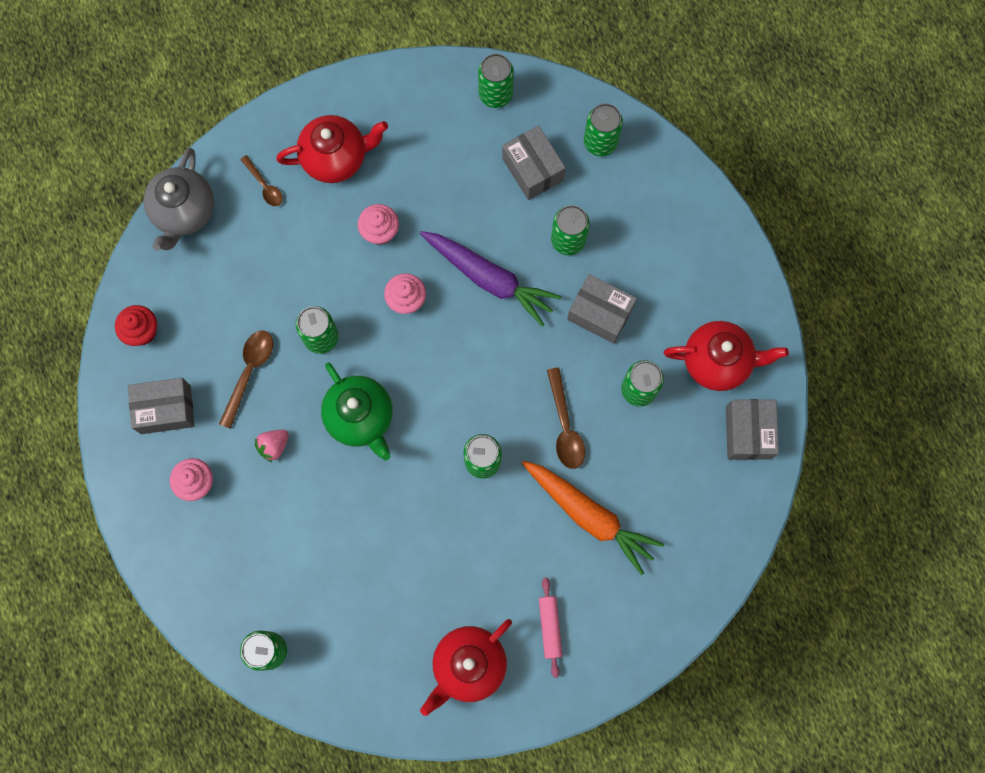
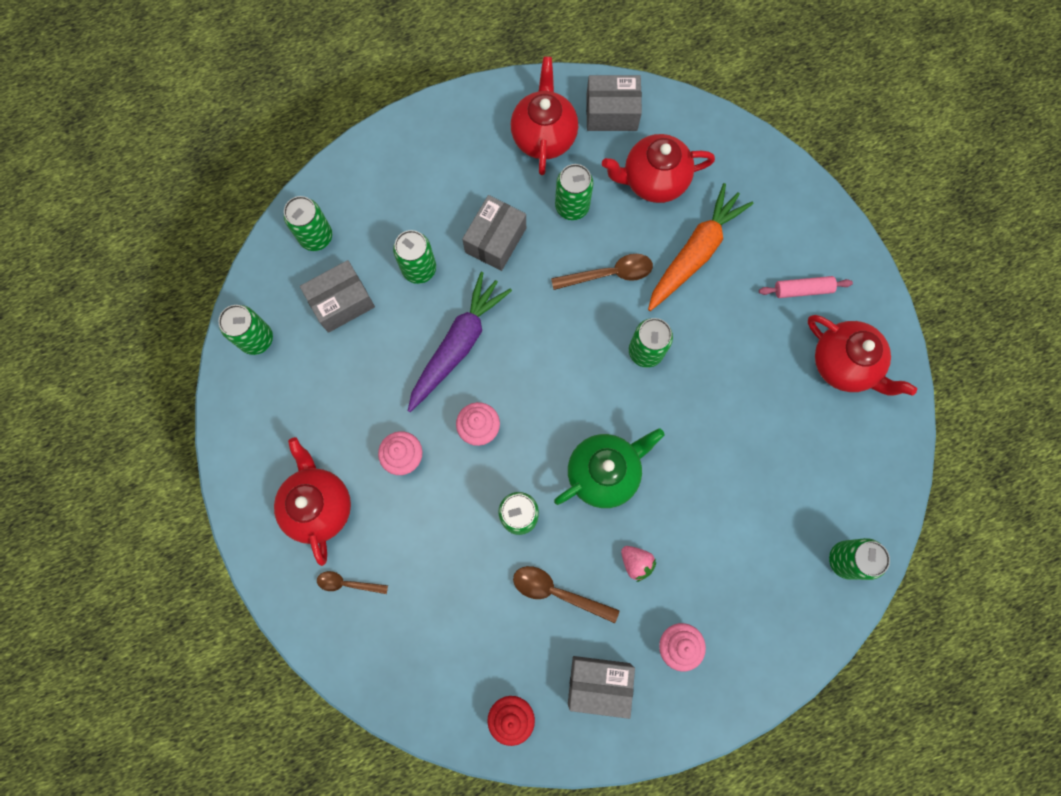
camera: 90 degrees left, 0 degrees up
grey box [128,378,195,434] -> grey box turned 75 degrees counterclockwise [568,656,635,719]
grey teapot [144,148,214,251] -> none
brown spoon [240,155,283,206] -> brown spoon turned 135 degrees counterclockwise [317,571,388,594]
none -> red teapot [602,134,715,203]

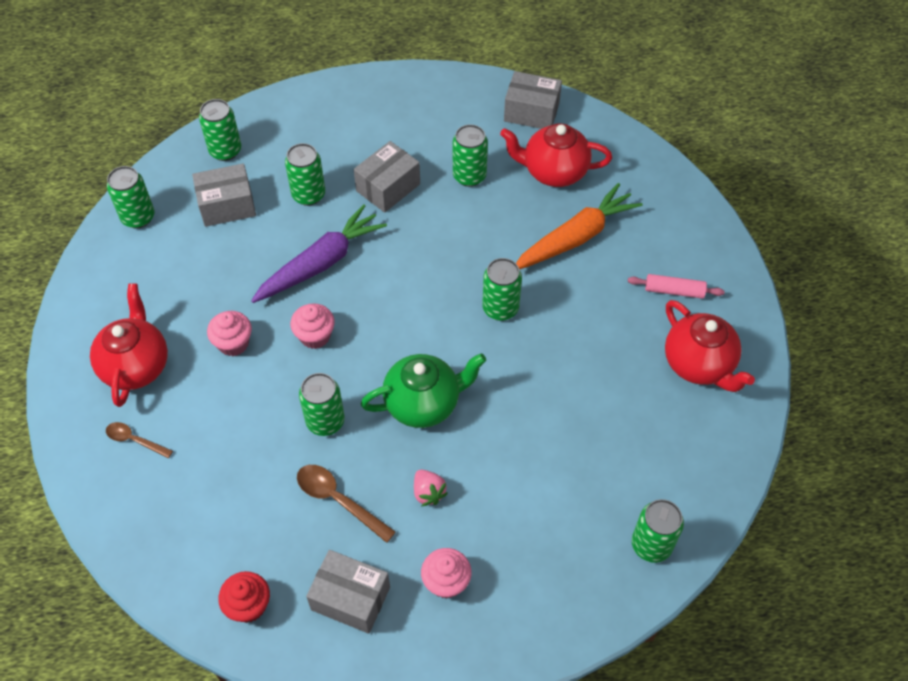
camera: 15 degrees right, 20 degrees down
red teapot [511,56,578,175] -> none
brown spoon [551,254,653,290] -> none

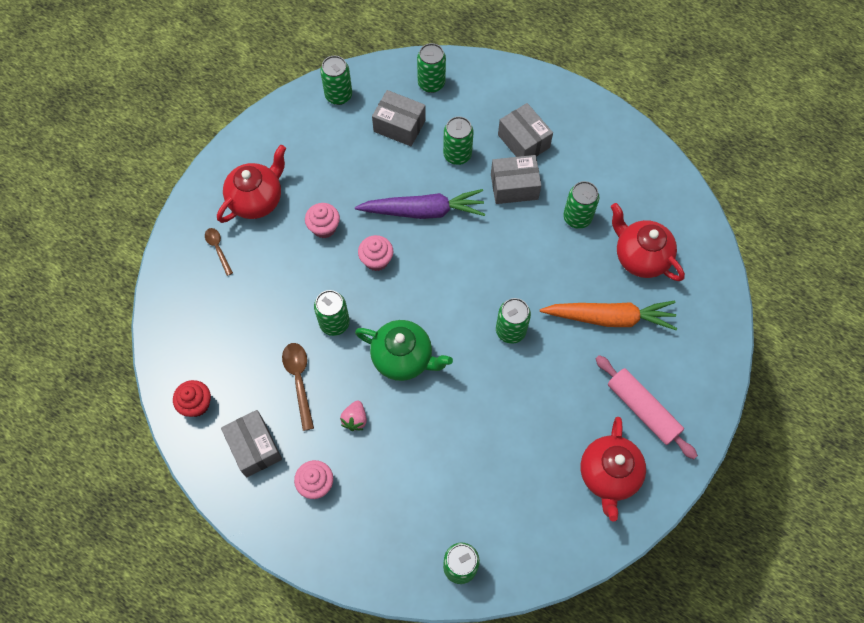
camera: 40 degrees right, 10 degrees up
grey box [504,71,562,129] -> grey box moved to [498,103,553,157]
pink rolling pin [628,274,725,299] -> pink rolling pin [595,355,698,460], size x1.62

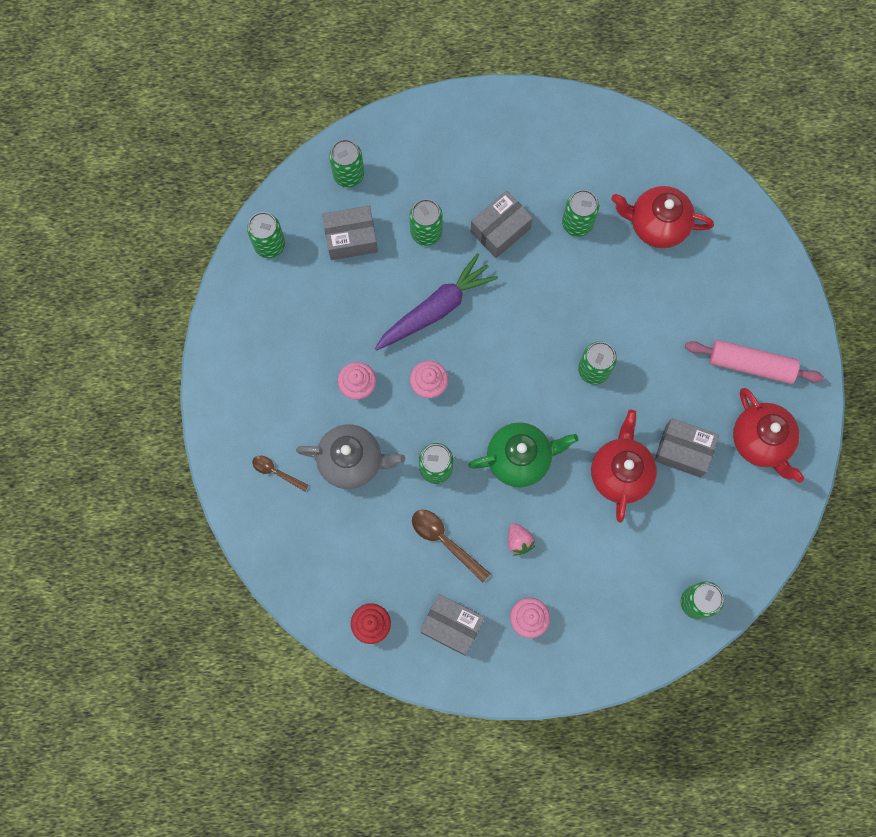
camera: 35 degrees left, 10 degrees up
red teapot [217,145,286,223] -> red teapot moved to [591,410,657,523]
grey box [498,103,553,157] -> grey box moved to [655,418,719,478]
orange carrot [540,301,677,330] -> none
none -> grey teapot [296,424,405,489]

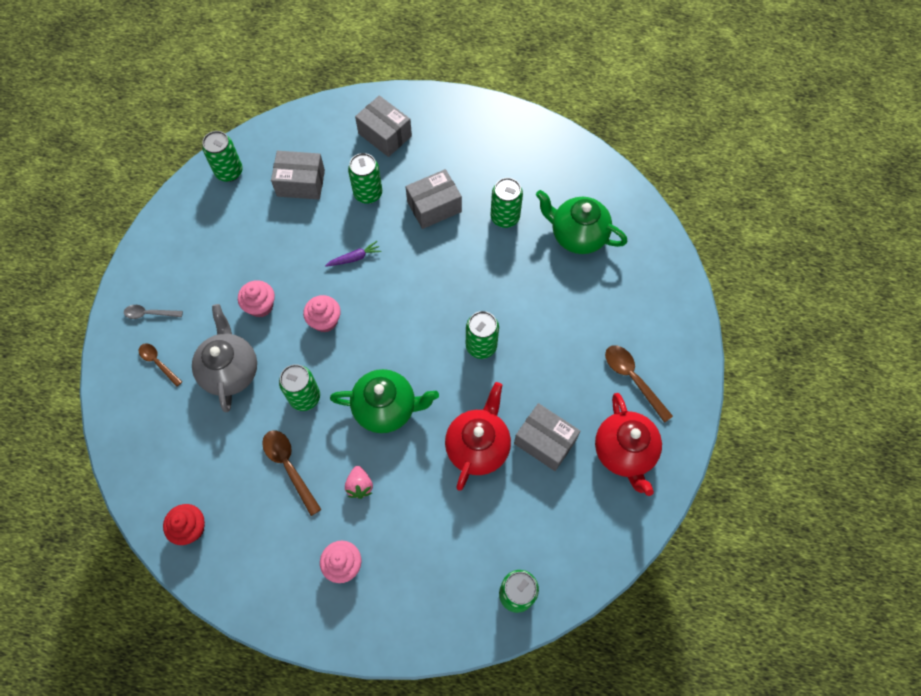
camera: 15 degrees right, 10 degrees down
grey teapot [296,424,405,489] -> grey teapot turned 120 degrees counterclockwise [192,304,257,412]
green can [329,139,364,188] -> none
purple carrot [375,253,498,351] -> purple carrot [325,241,381,267], size x0.43
grey box [420,594,485,656] -> grey box moved to [355,96,412,157]
red teapot [611,186,714,248] -> green teapot [536,190,628,254]
pink rolling pin [685,340,824,384] -> brown spoon [605,345,673,423]
none -> grey spoon [124,305,183,319]

